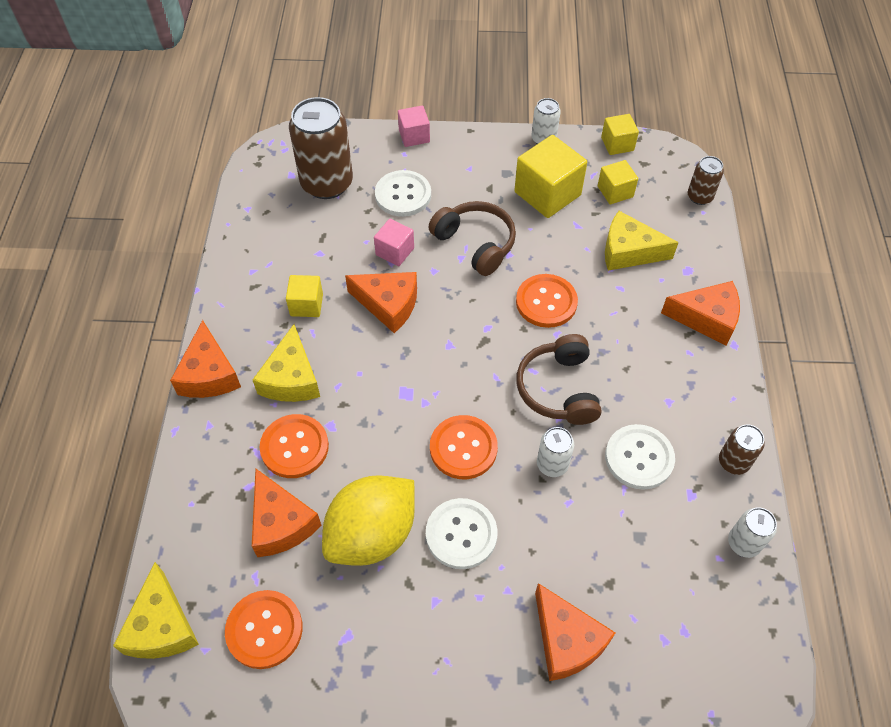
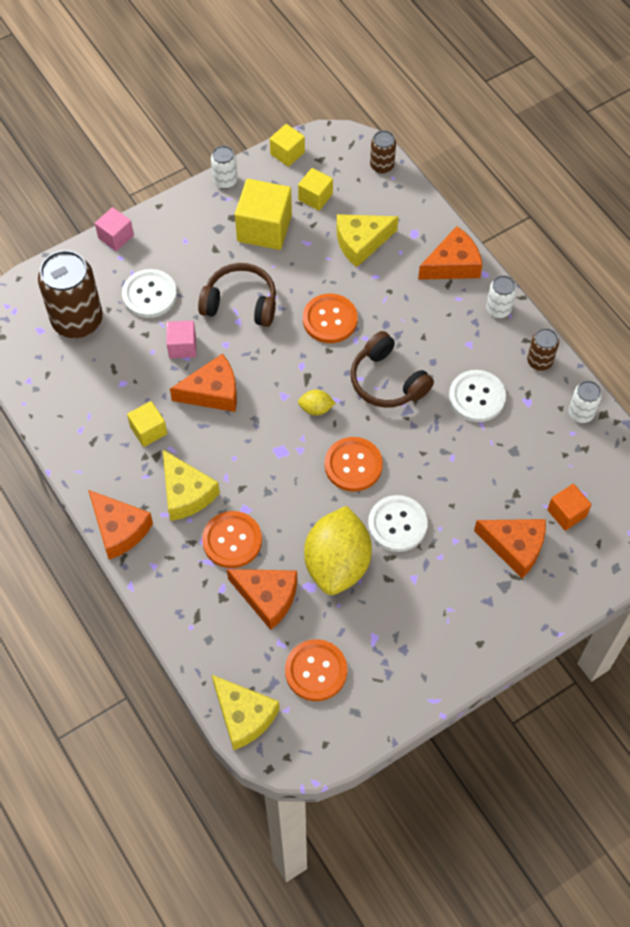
camera: 35 degrees left, 5 degrees up
white can [537,427,574,477] -> white can moved to [486,275,516,318]
none -> yellow lemon [298,390,335,416]
none -> orange cube [547,484,592,531]

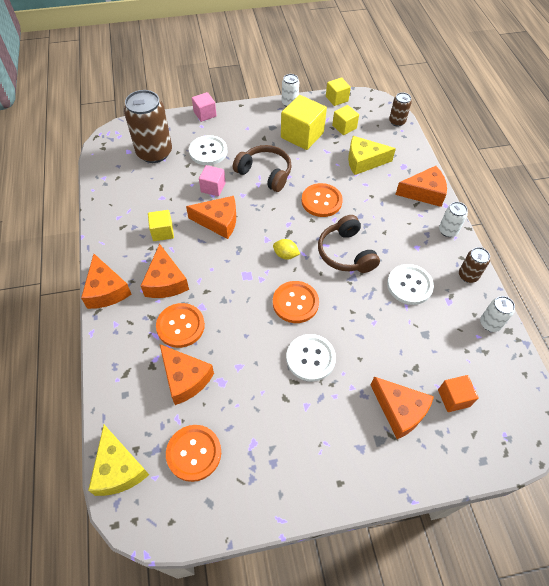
camera: 20 degrees right, 5 degrees down
yellow cheese [163,450,220,521] -> orange cheese [141,244,189,298]
yellow lemon [304,506,372,595] -> none

